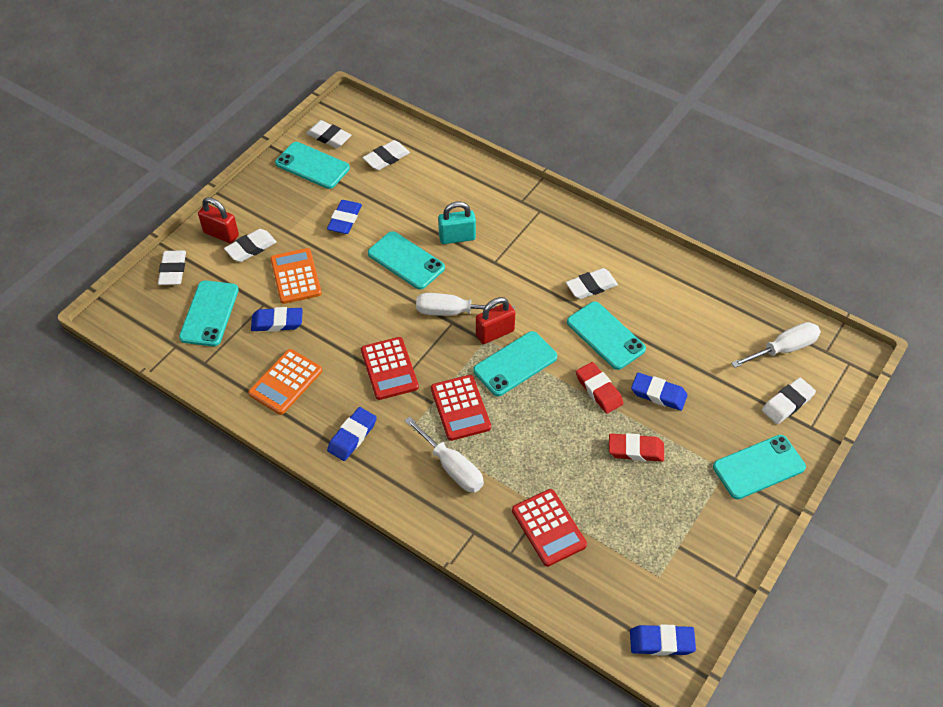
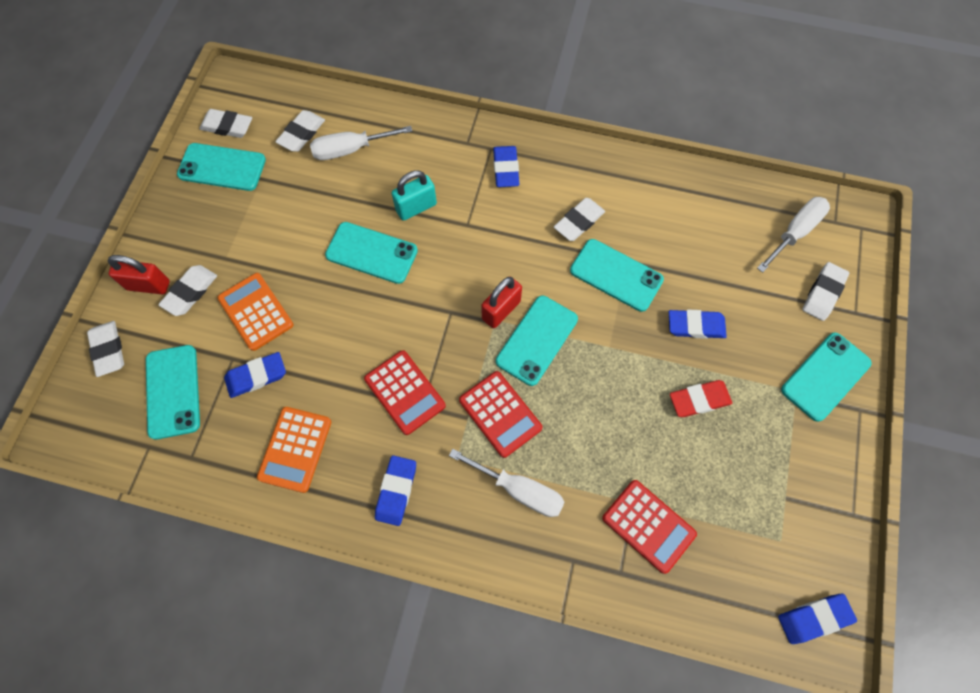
camera: 20 degrees left, 15 degrees up
blue eraser [327,200,362,234] -> blue eraser moved to [493,146,519,187]
white screwdriver [416,293,515,316] -> white screwdriver moved to [310,126,412,160]
red eraser [576,362,624,414] -> none

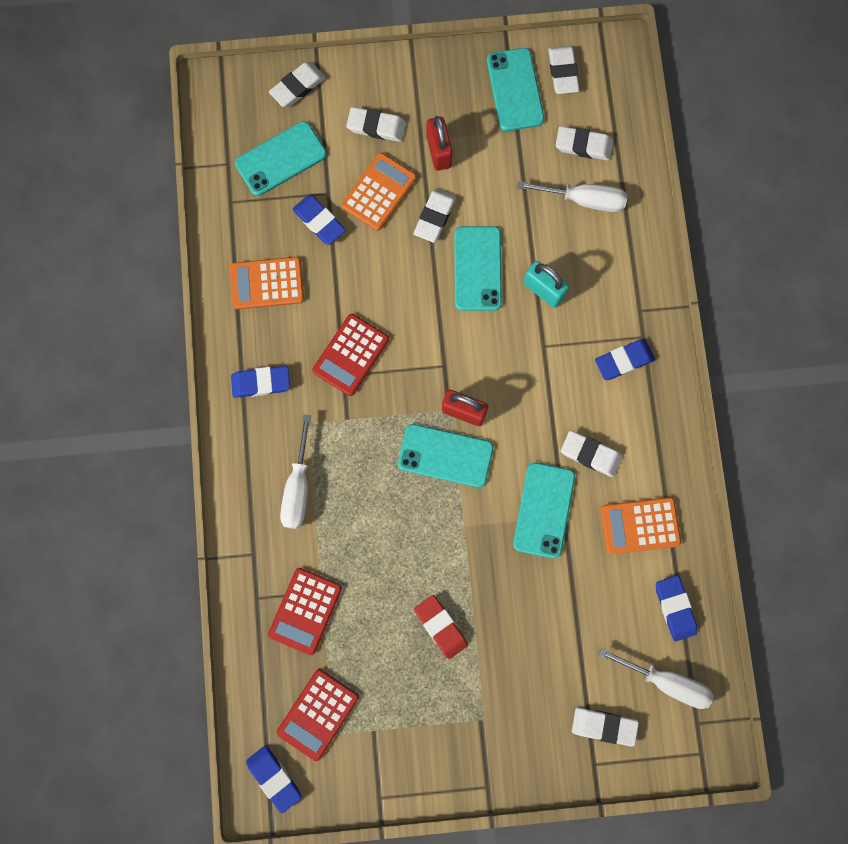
camera: 70 degrees right, 10 degrees up
red padlock [108,255,170,294] -> red padlock moved to [427,116,453,171]
white screwdriver [310,126,412,160] -> white screwdriver turned 135 degrees clockwise [517,181,627,212]
red calculator [459,371,543,458] -> red calculator moved to [277,669,359,761]
blue eraser [669,309,727,339] -> blue eraser moved to [656,575,697,641]
turquoise phone [781,333,872,422] -> none
none -> white eraser [414,189,456,243]
none -> orange calculator [600,497,681,555]

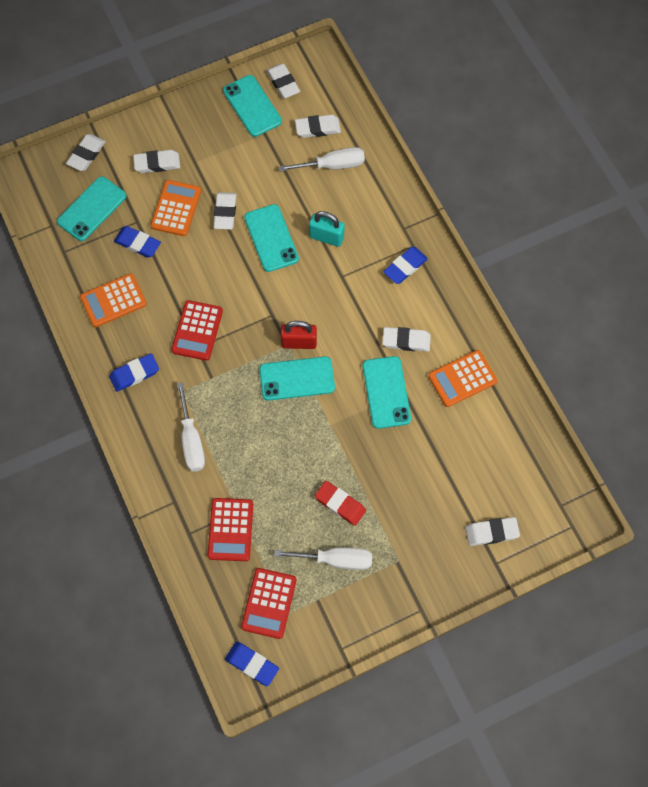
camera: 20 degrees left, 10 degrees down
red padlock [427,116,453,171] -> none
white screwdriver [598,648,714,709] -> white screwdriver moved to [274,548,372,570]
blue eraser [656,575,697,641] -> none

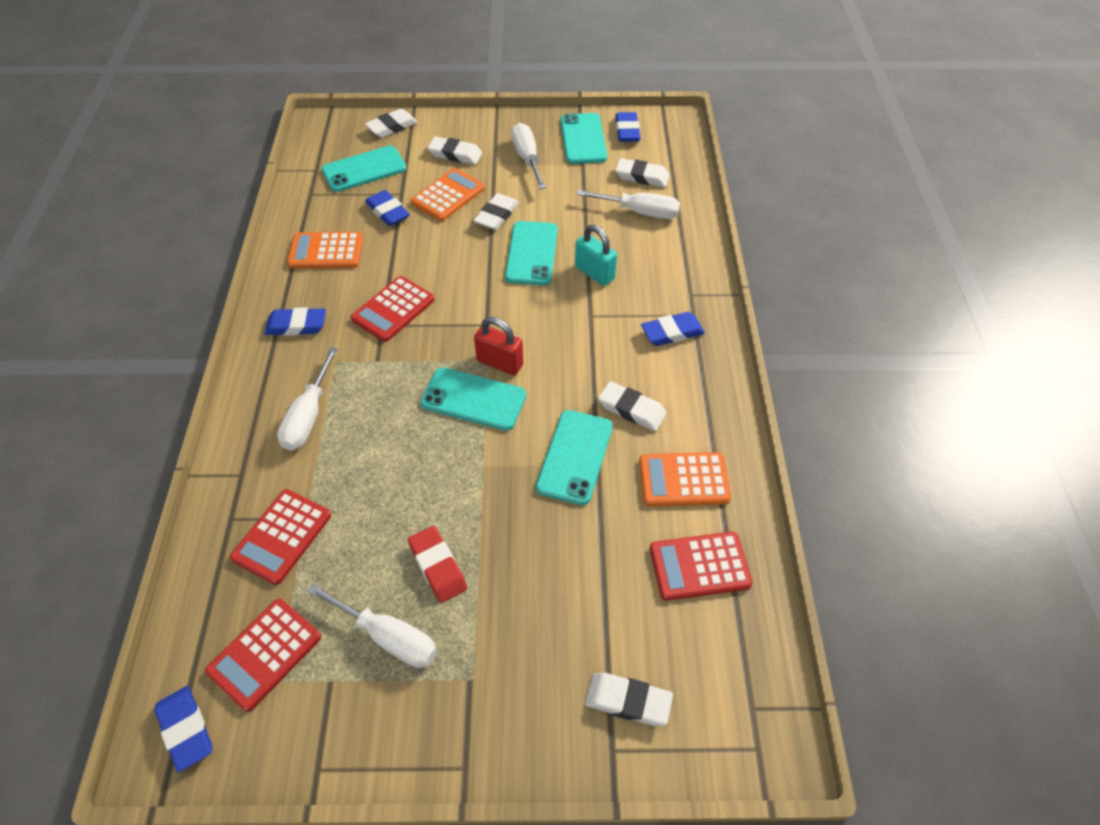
camera: 25 degrees right, 15 degrees down
white eraser [266,64,300,98] -> blue eraser [615,112,640,142]
none -> white screwdriver [511,123,546,189]
none -> red calculator [650,532,753,601]

